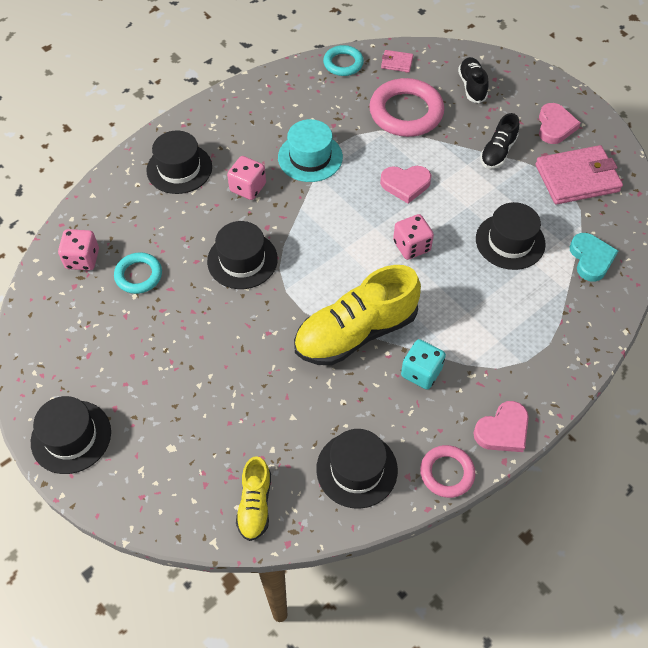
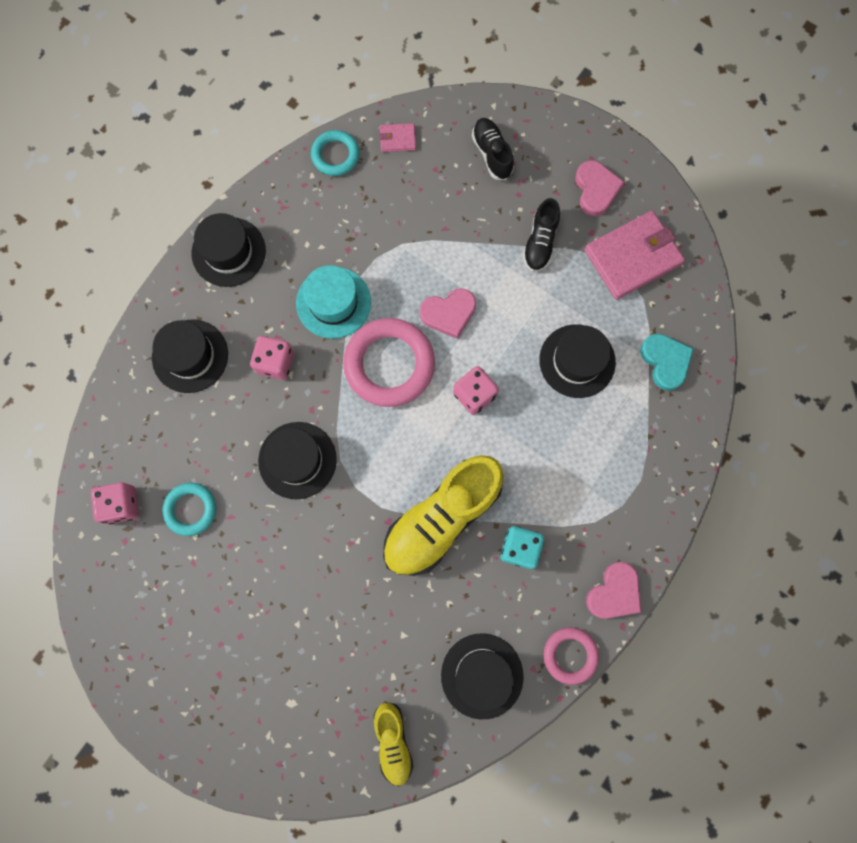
camera: 15 degrees left, 20 degrees up
black hat [31,396,111,474] -> black hat moved to [192,213,266,287]
pink ring [369,78,444,137] -> pink ring moved to [343,318,435,407]

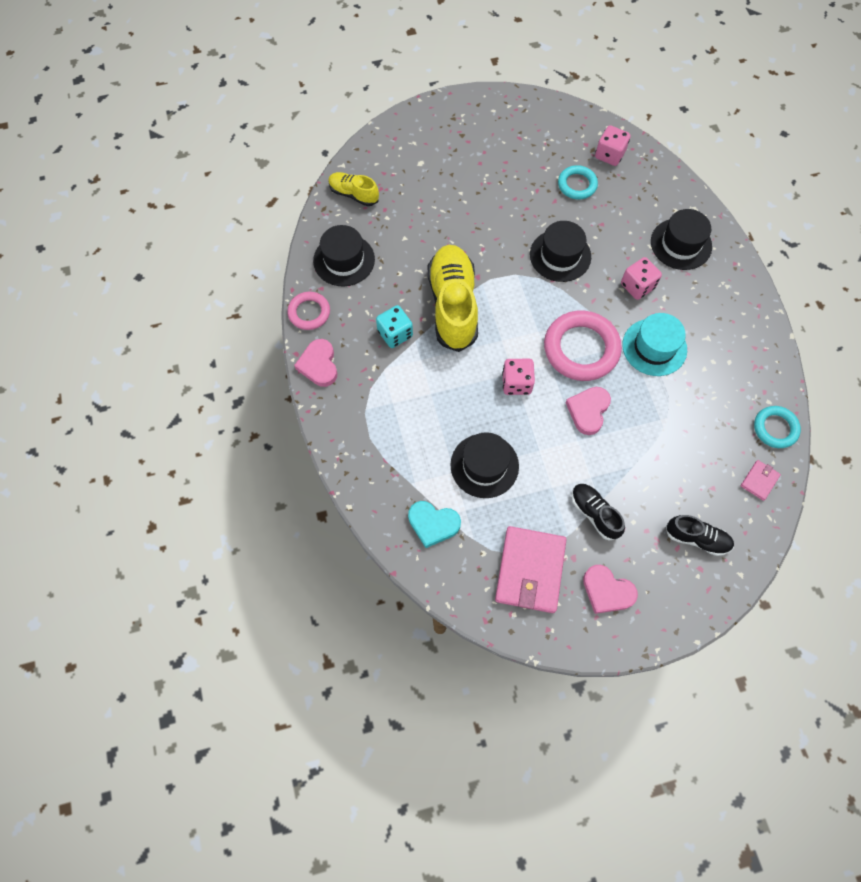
camera: 130 degrees right, 10 degrees down
black hat [192,213,266,287] -> none

